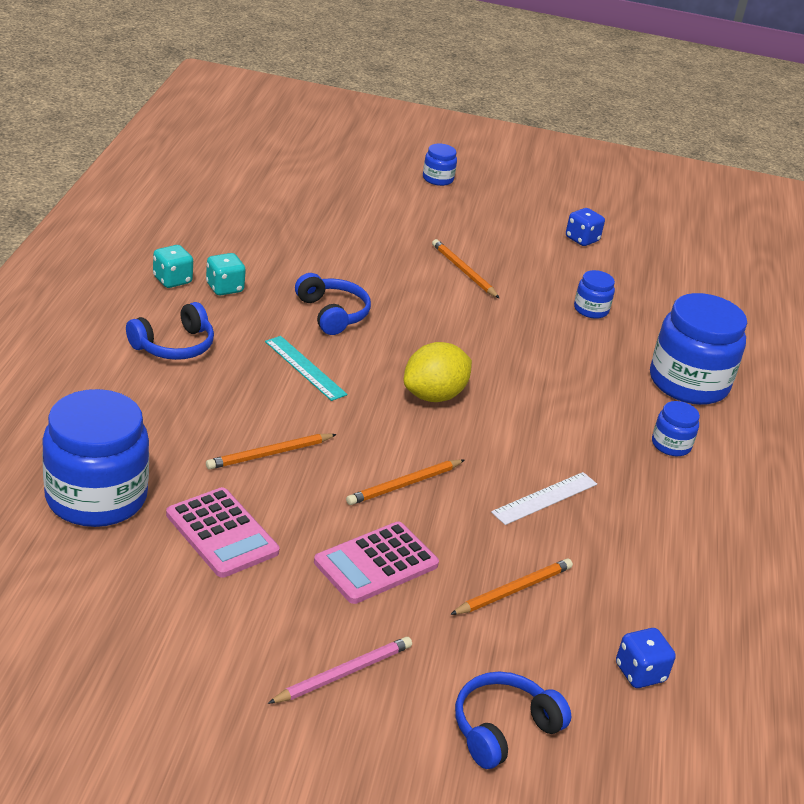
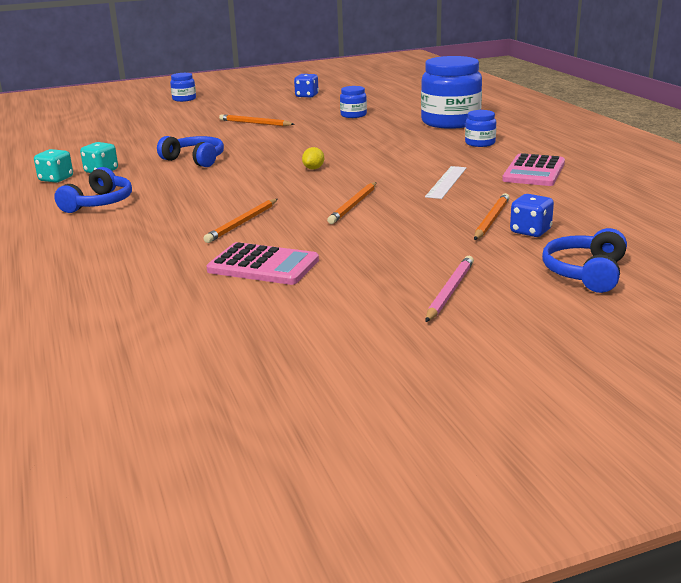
camera: 25 degrees left, 10 degrees down
blue jar [42,389,149,527] -> none
turquoise ruler [265,336,348,401] -> none
pink calculator [314,522,439,604] -> pink calculator moved to [502,153,565,186]
yellow lemon [404,342,472,402] -> yellow lemon [302,147,324,170], size x0.47
blue dice [616,628,676,688] -> blue dice moved to [510,194,554,237]

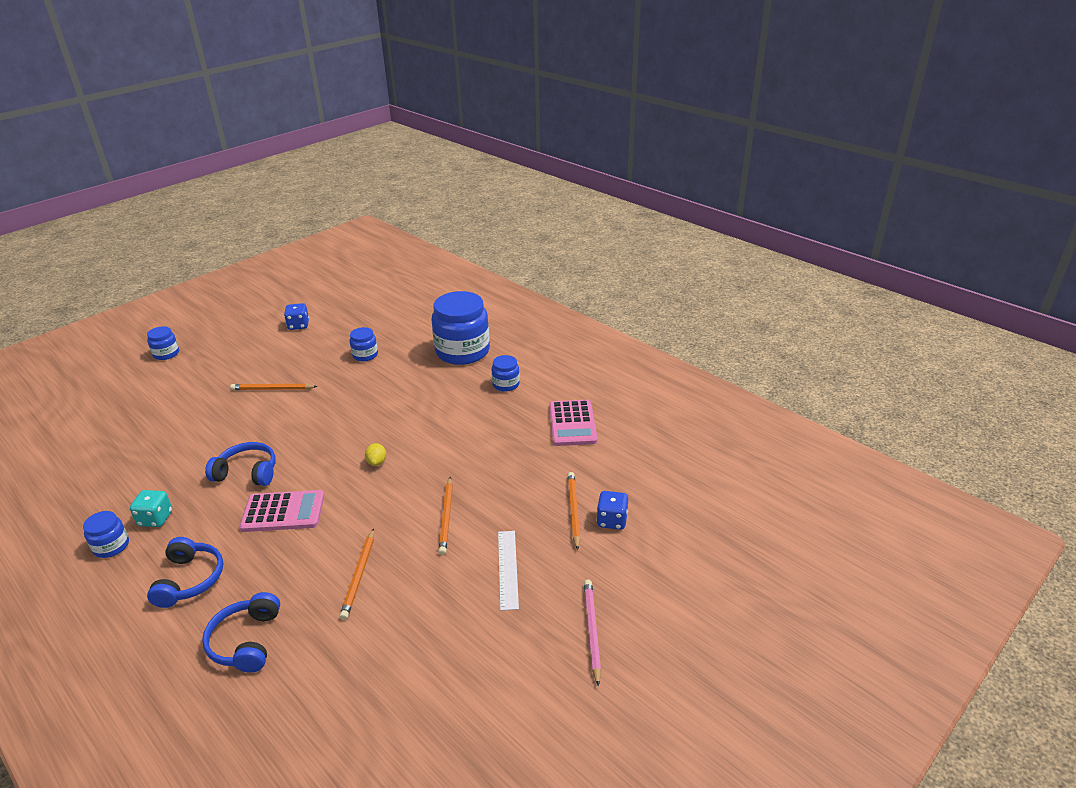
camera: 25 degrees left, 10 degrees up
turquoise dice [34,149,73,183] -> blue jar [83,511,129,558]
pink calculator [206,242,319,285] -> pink calculator moved to [240,490,324,532]
white ruler [425,166,467,199] -> white ruler moved to [498,531,519,611]
blue headphones [542,228,627,293] -> blue headphones moved to [202,592,280,673]

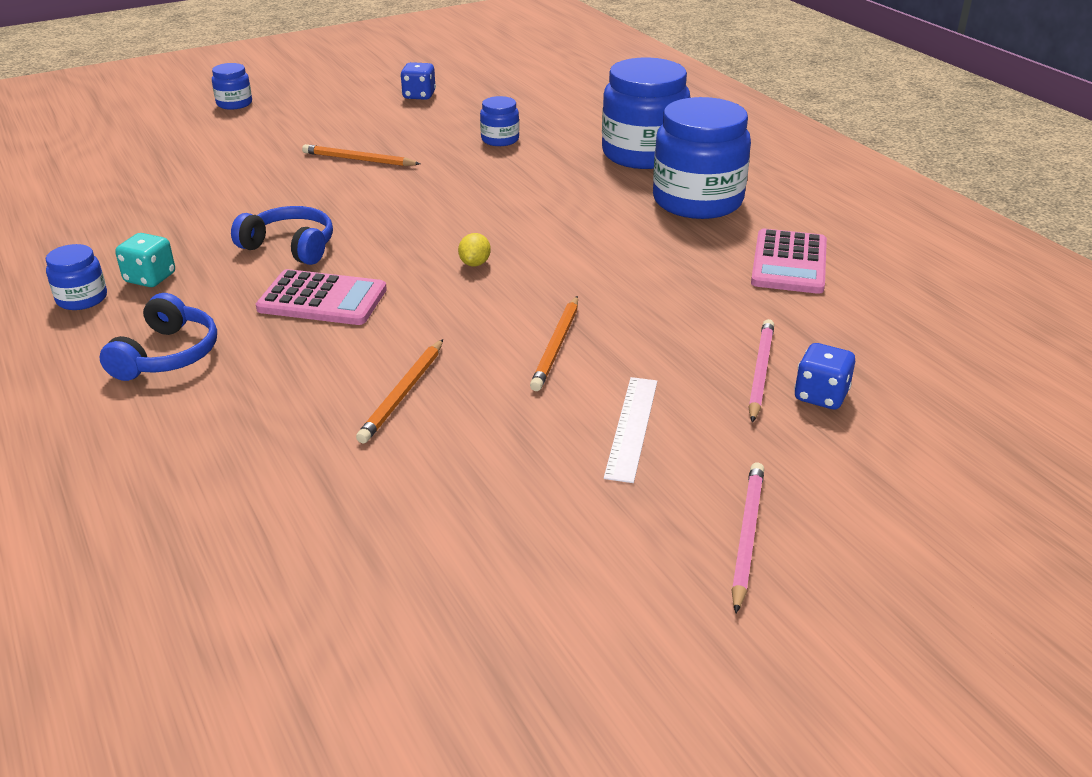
camera: 15 degrees right, 0 degrees up
blue headphones [202,592,280,673] -> none
blue jar [491,355,520,392] -> blue jar [653,97,751,219], size x2.14
orange pencil [568,472,580,550] -> pink pencil [748,319,774,423]

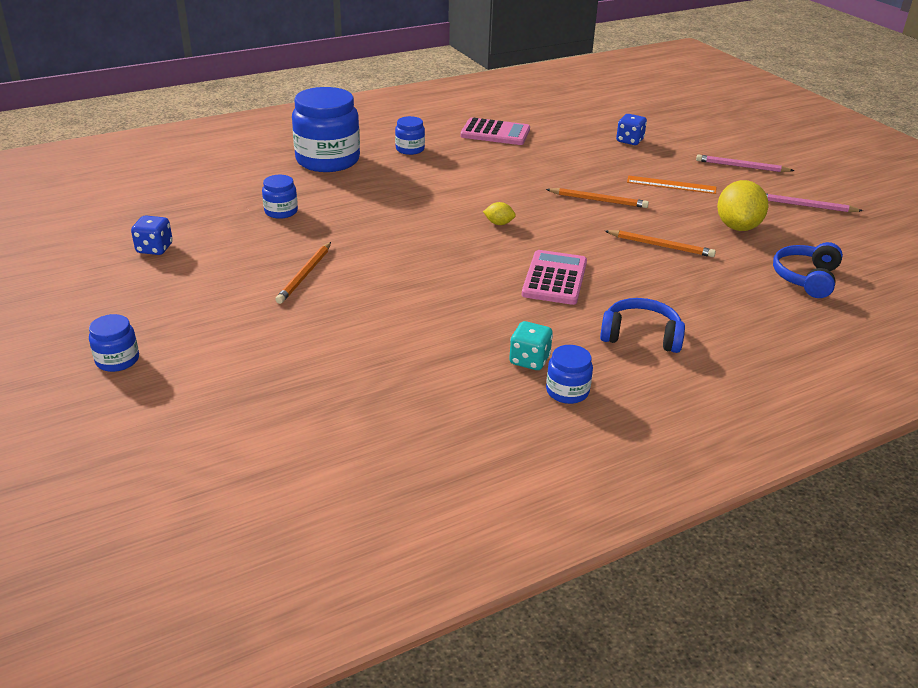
camera: 90 degrees left, 0 degrees up
blue headphones [231,206,333,265] -> blue headphones moved to [773,242,843,298]
white ruler [604,377,657,483] -> orange ruler [627,175,716,194]
blue jar [653,97,751,219] -> blue jar [395,116,425,155], size x0.47
pink pencil [748,319,774,423] -> pink pencil moved to [766,193,863,212]
none -> yellow lemon [717,180,769,231]

